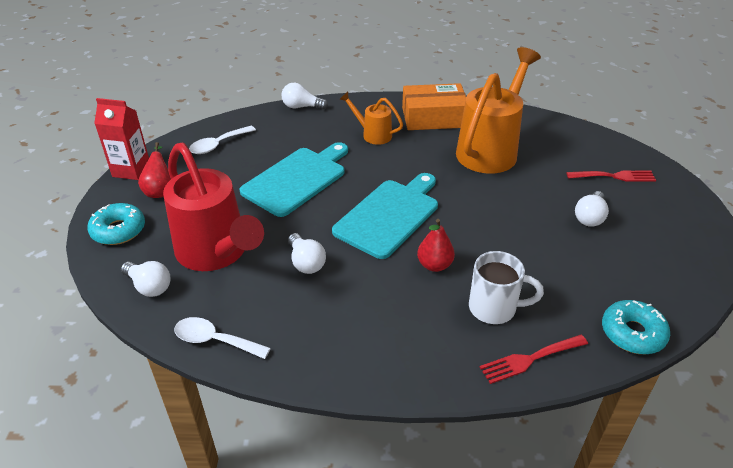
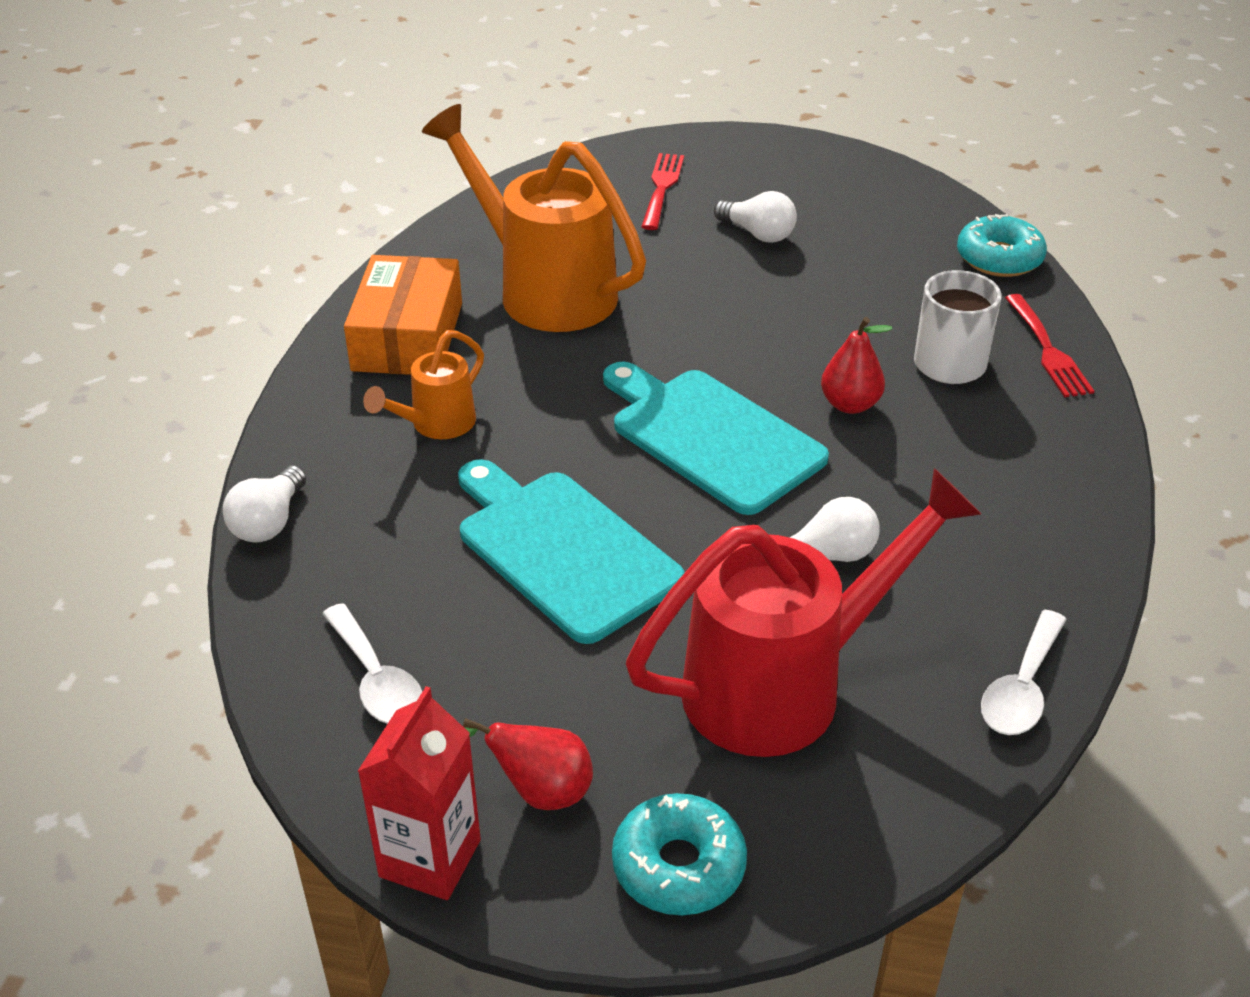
camera: 80 degrees left, 0 degrees up
white light bulb [121,261,171,297] -> none

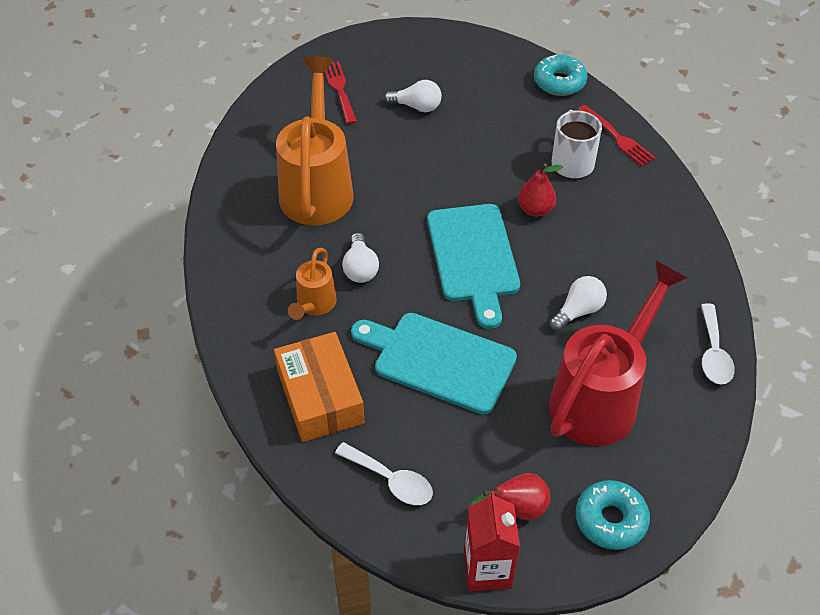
camera: 25 degrees left, 10 degrees up
white light bulb [223,465,306,543] -> white light bulb moved to [342,233,379,283]
orange box [344,255,462,375] -> orange box moved to [274,332,365,442]
orange watering can [422,104,646,332] -> orange watering can turned 75 degrees clockwise [276,57,354,226]
turquoise cutting board [603,361,829,515] -> turquoise cutting board turned 120 degrees counterclockwise [427,204,520,329]

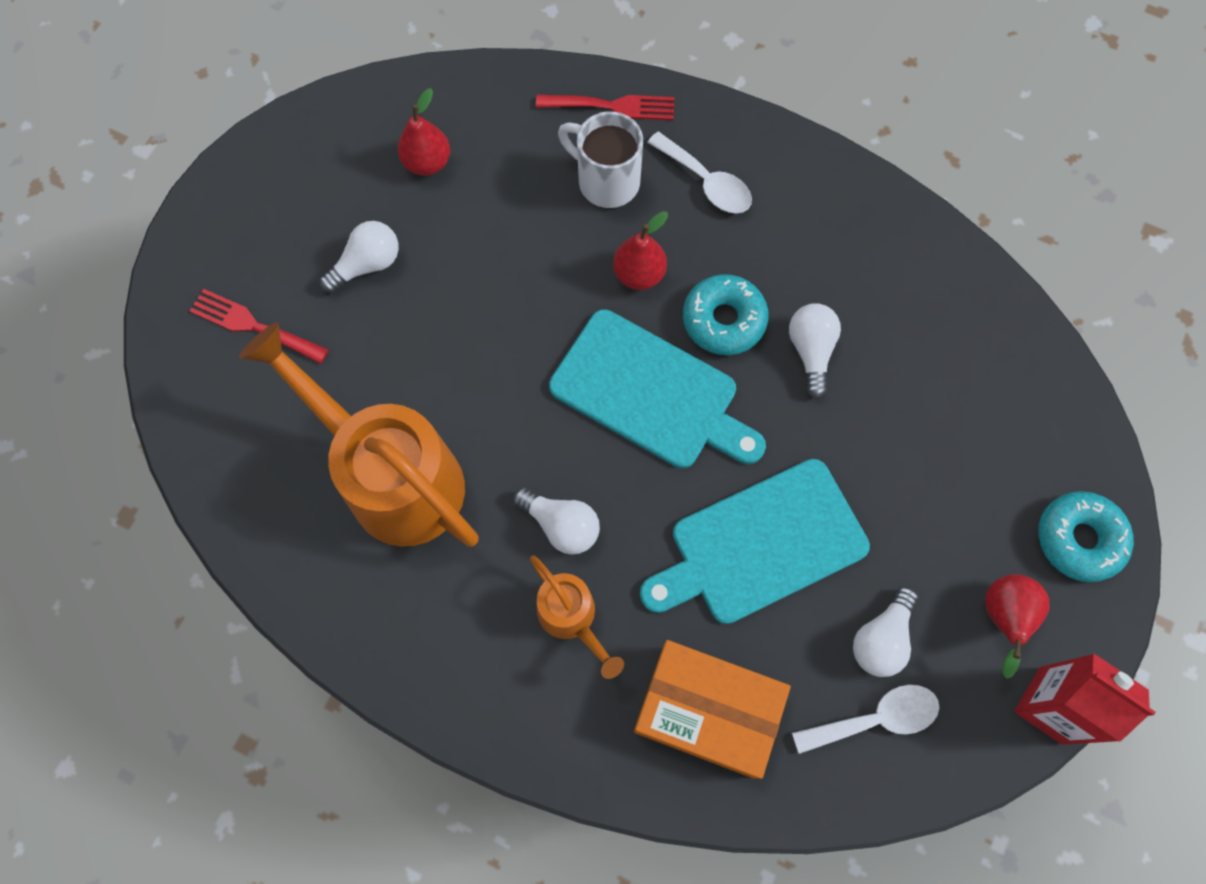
camera: 50 degrees left, 20 degrees up
turquoise donut [534,54,588,96] -> turquoise donut moved to [683,274,768,355]
red watering can [549,260,687,446] -> none
white spoon [701,303,735,384] -> white spoon moved to [647,132,752,214]
none -> red pear [398,88,450,176]
none -> white light bulb [853,586,918,677]

